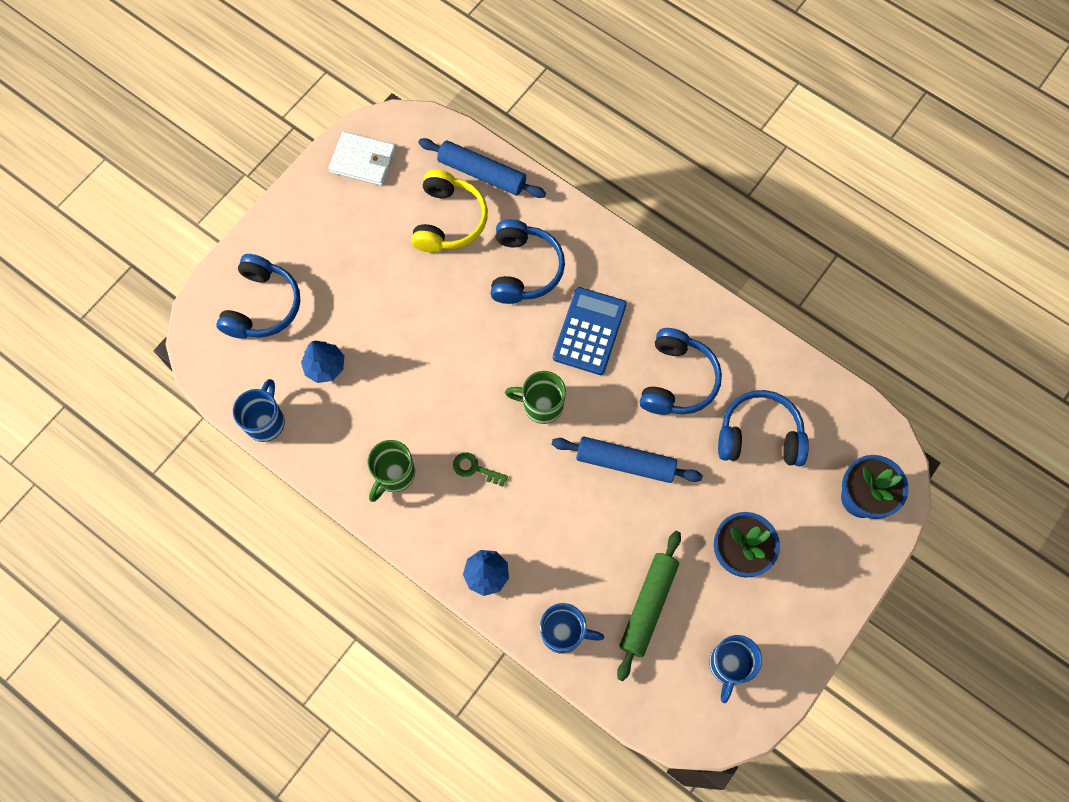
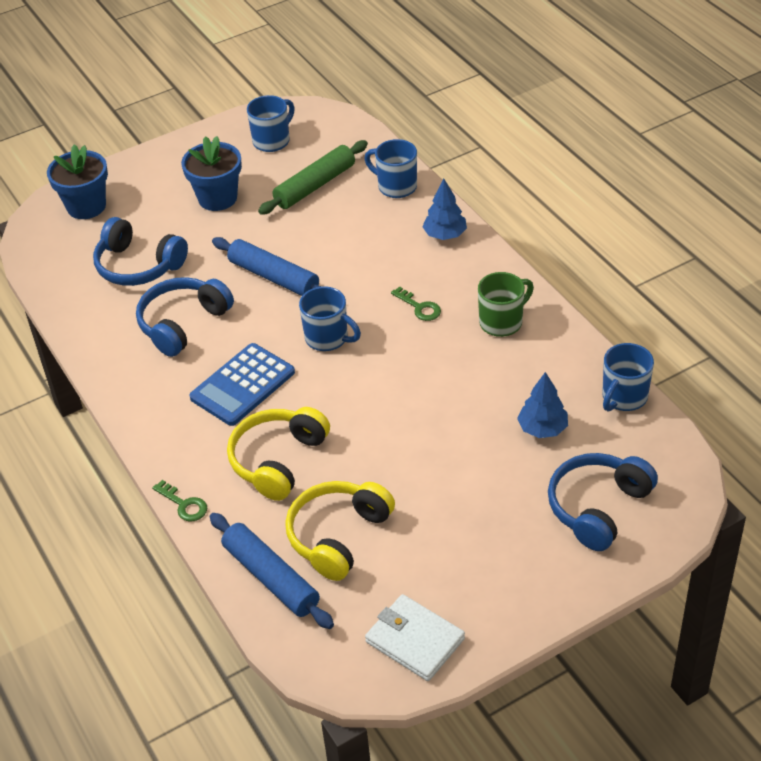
camera: 155 degrees left, 25 degrees down
blue headphones [491,219,565,304] -> yellow headphones [227,407,330,501]
green mug [505,371,566,424] -> blue mug [299,286,361,351]
none -> green key [152,480,207,522]

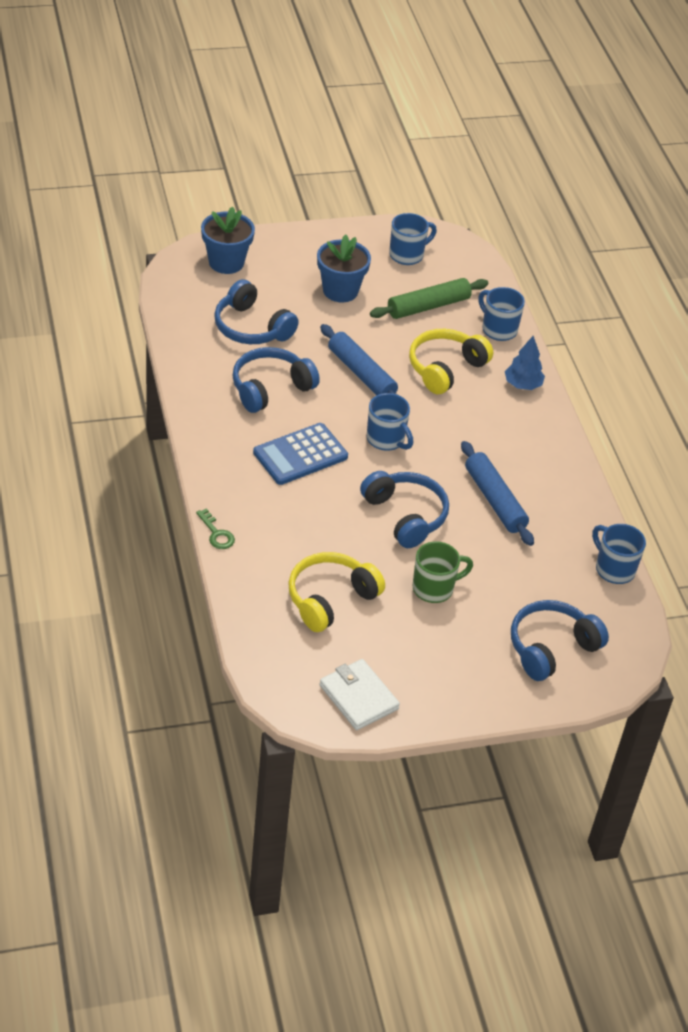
camera: 10 degrees right, 0 degrees up
blue rolling pin [210,513,334,629] -> blue rolling pin moved to [461,441,534,546]
yellow headphones [227,407,330,501] -> yellow headphones moved to [409,329,493,394]
green key [391,286,441,321] -> none
green mug [478,272,534,337] -> green mug moved to [413,541,473,603]
blue tree [517,372,568,438] -> none
blue mug [602,343,654,412] -> blue mug turned 90 degrees clockwise [592,524,646,584]
none -> blue headphones [360,471,449,548]

